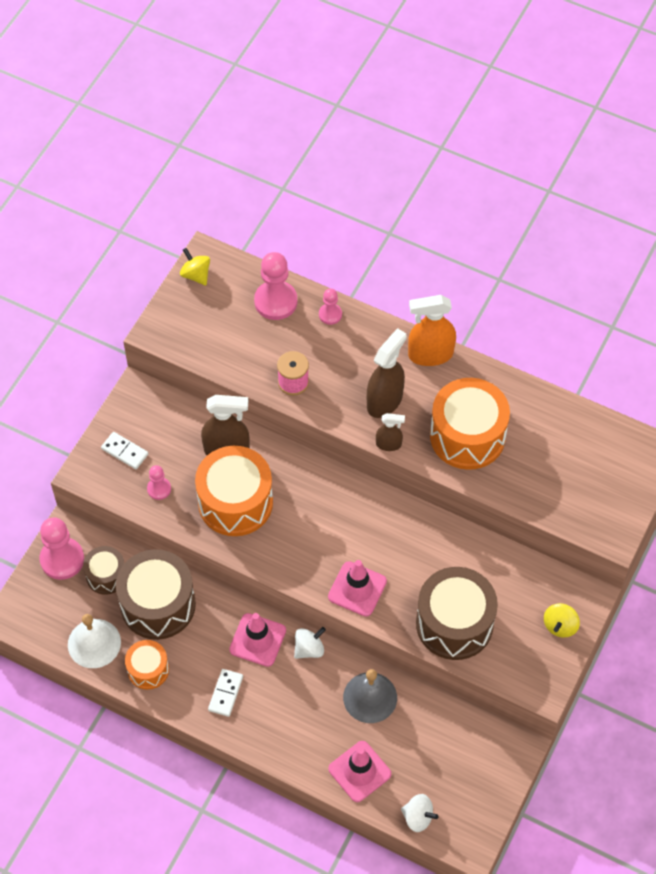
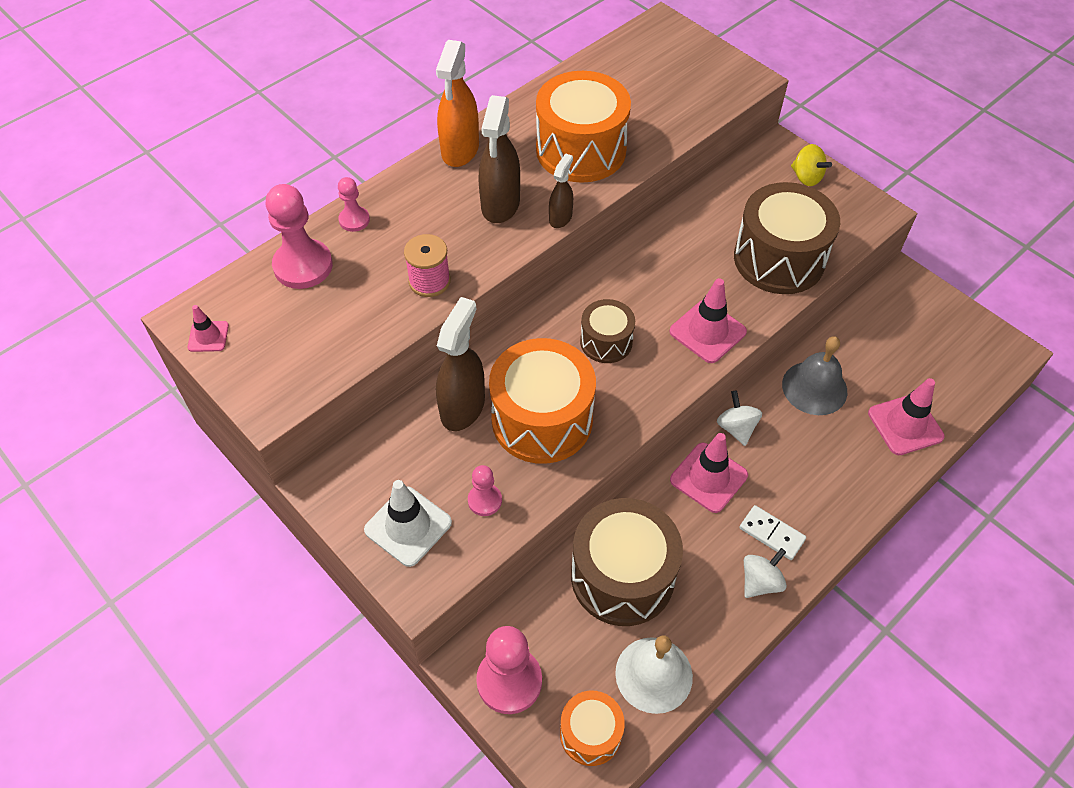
camera: 70 degrees left, 5 degrees down
brown drum [83,546,124,595] -> brown drum moved to [580,299,635,363]
white domino [101,432,148,469] -> white traffic cone [364,480,452,567]
orange drum [125,640,169,690] -> orange drum moved to [560,691,625,766]
yellow spinning top [180,248,210,286] -> pink traffic cone [188,305,229,352]
brown spray bottle [367,328,407,418] -> brown spray bottle turned 135 degrees counterclockwise [479,95,520,223]
white spinning top [401,794,438,832] -> white spinning top moved to [744,548,787,598]

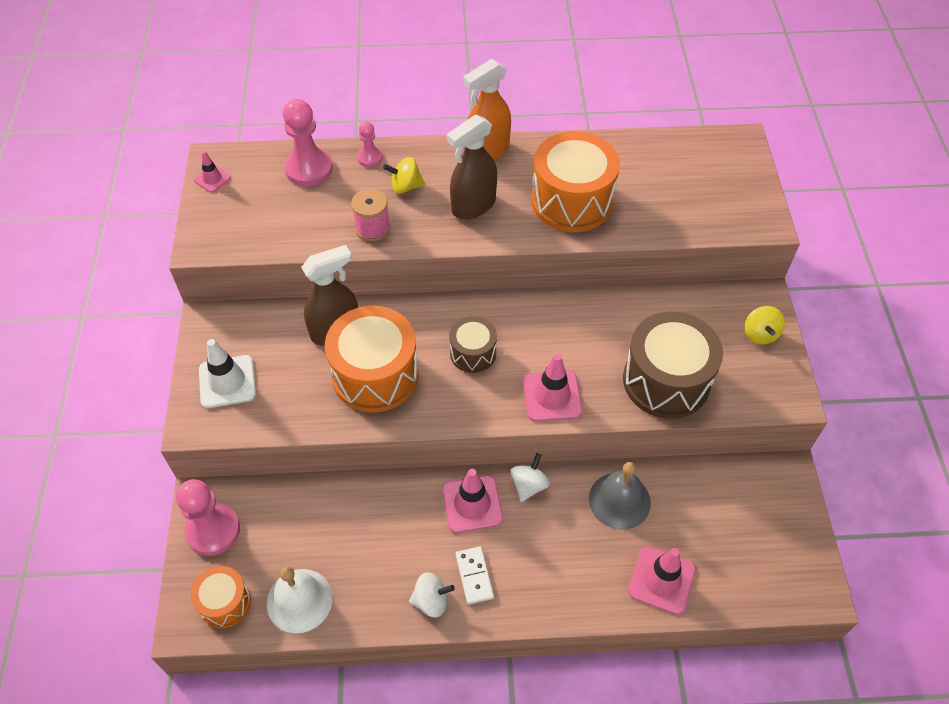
camera: 40 degrees right, 0 degrees up
pink pawn [468,465,502,516] -> none
brown spray bottle [549,153,573,228] -> none
brown drum [571,498,683,626] -> none
none -> yellow spinning top [383,157,425,194]

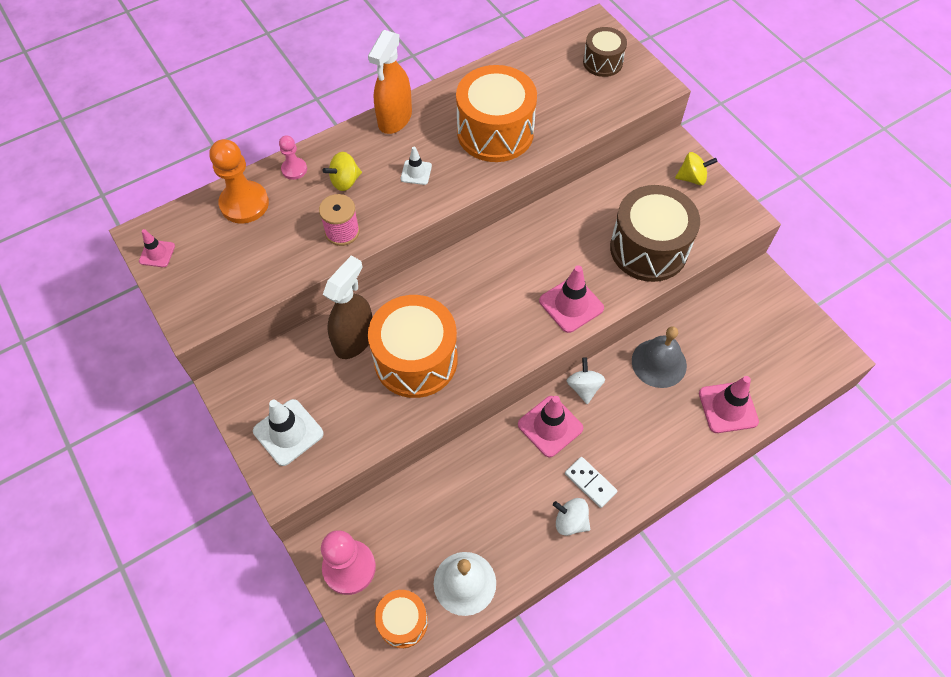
camera: 30 degrees left, 5 degrees up
pink pawn [283,99,333,186] -> orange pawn [210,139,269,224]
white spinning top [409,572,455,618] -> white spinning top turned 120 degrees counterclockwise [553,498,590,536]
brown spray bottle [447,115,497,219] -> white traffic cone [401,146,432,185]
brown drum [449,316,497,373] -> brown drum moved to [583,27,627,77]
yellow spinning top [745,306,785,345] -> yellow spinning top turned 60 degrees counterclockwise [675,152,718,185]

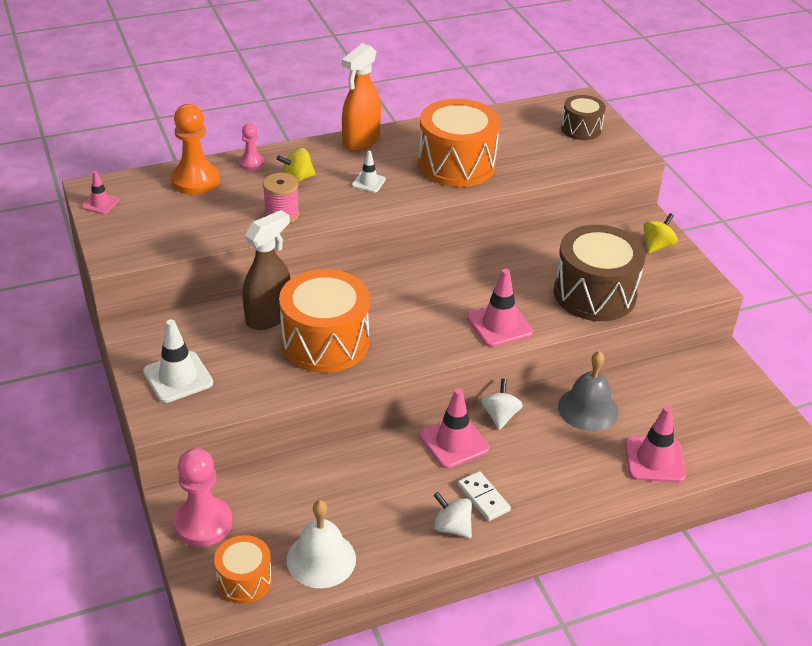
camera: 10 degrees right, 20 degrees down
yellow spinning top [675,152,718,185] -> yellow spinning top turned 60 degrees counterclockwise [643,213,678,253]

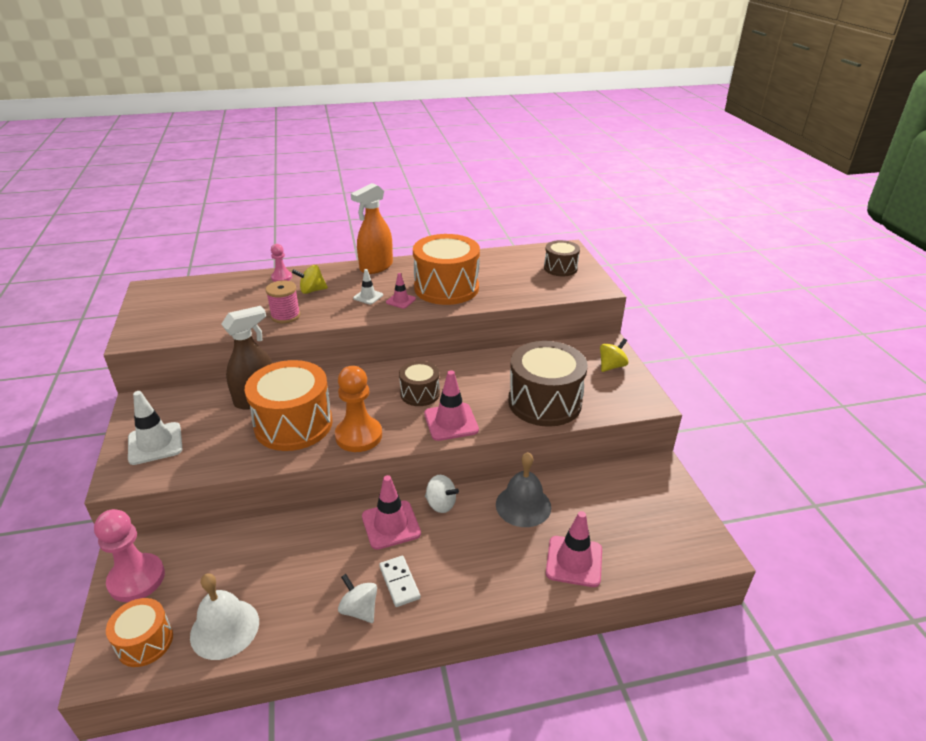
camera: 10 degrees right, 5 degrees down
pink traffic cone [82,171,119,214] -> pink traffic cone moved to [386,273,416,309]
orange pawn [171,104,220,195] -> orange pawn moved to [335,366,382,452]
white spinning top [481,379,523,430] -> white spinning top turned 105 degrees clockwise [425,475,459,513]
none -> brown drum [399,361,440,406]

